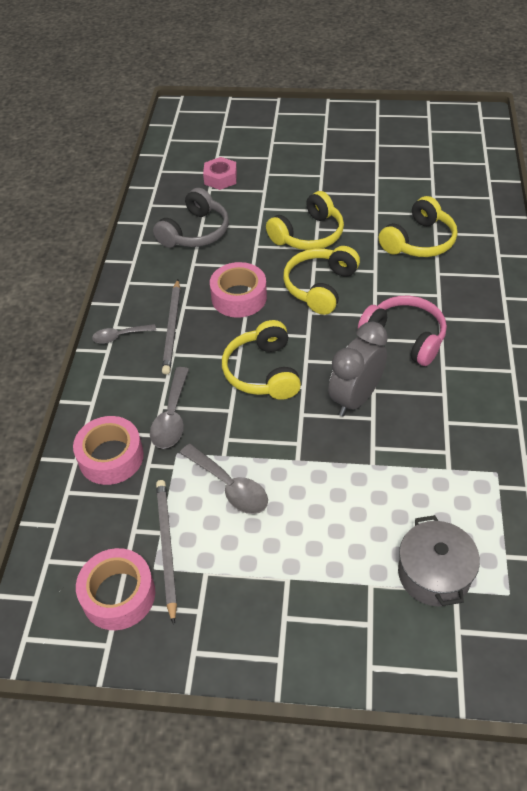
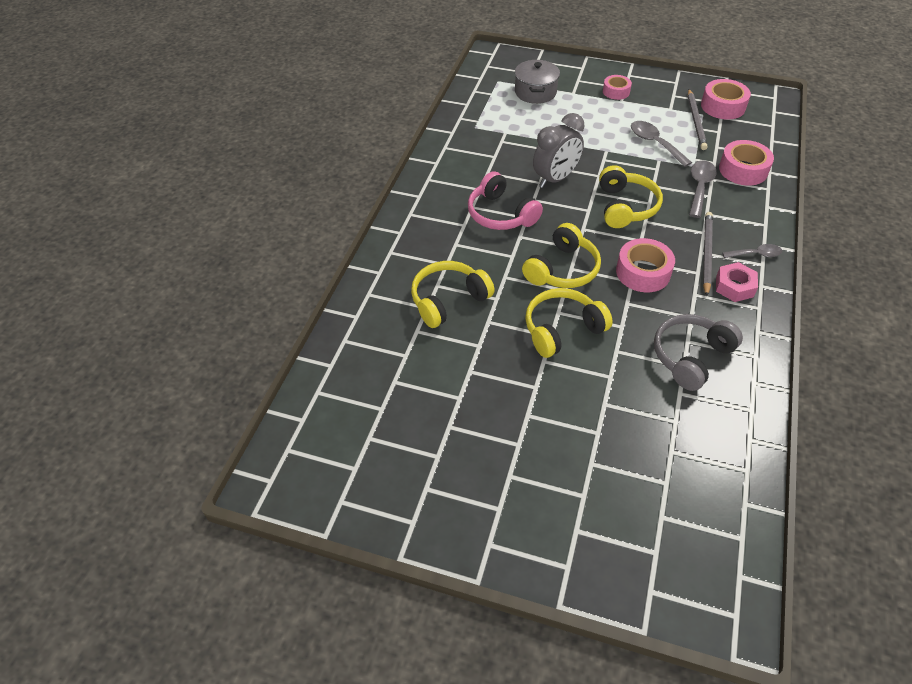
camera: 170 degrees left, 0 degrees up
pink nut [203,157,237,190] -> pink nut moved to [716,262,758,302]
none -> pink tape [603,75,632,100]

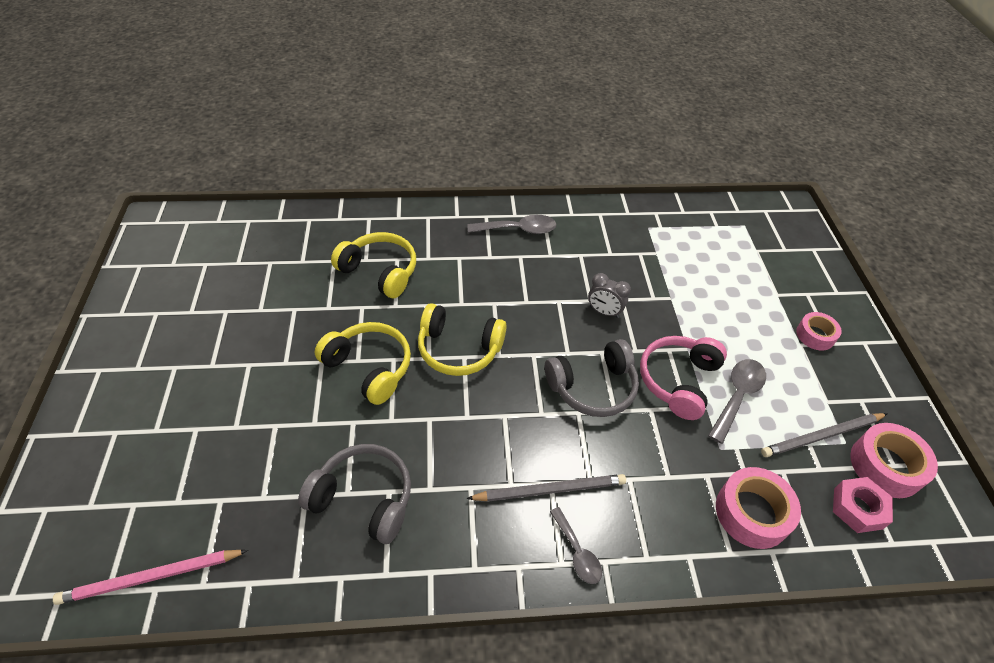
camera: 65 degrees right, 0 degrees up
pink headphones [468,171,543,230] -> pink headphones moved to [640,336,727,420]
grey pot [515,60,560,104] -> none
grey clock [533,113,585,188] -> grey clock [588,273,631,318], size x0.58
yellow headphones [599,165,663,228] -> grey headphones [545,339,639,417]
pink tape [616,238,675,292] -> none
grey spoon [689,161,717,218] -> grey spoon moved to [468,215,556,234]
pink nut [716,262,758,302] -> pink nut moved to [833,477,893,533]
none -> pink pencil [53,550,248,605]

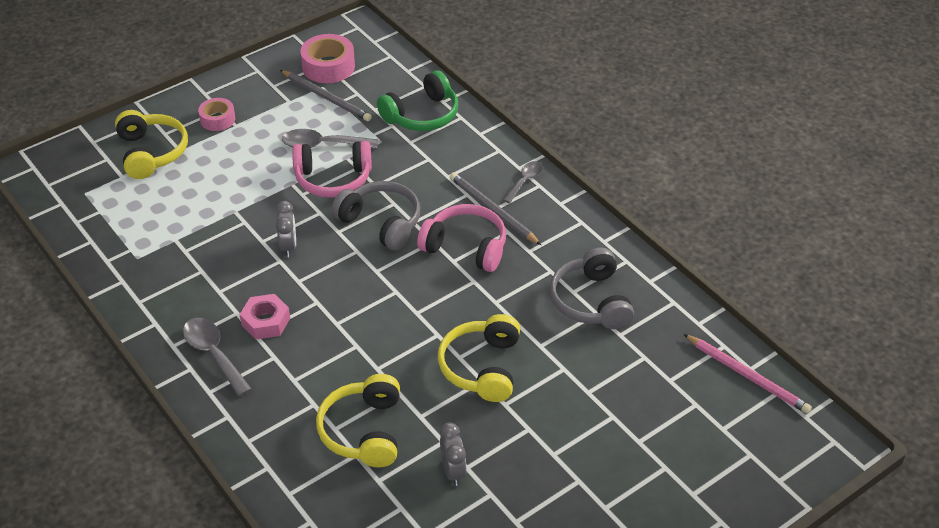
camera: 120 degrees left, 5 degrees down
yellow headphones [418,303,507,376] -> yellow headphones moved to [115,110,188,179]
pink tape [716,467,801,549] -> green headphones [377,70,458,131]
pink nut [833,477,893,533] -> pink nut moved to [239,294,290,339]
none -> pink headphones [417,204,506,272]
none -> grey clock [440,422,467,486]

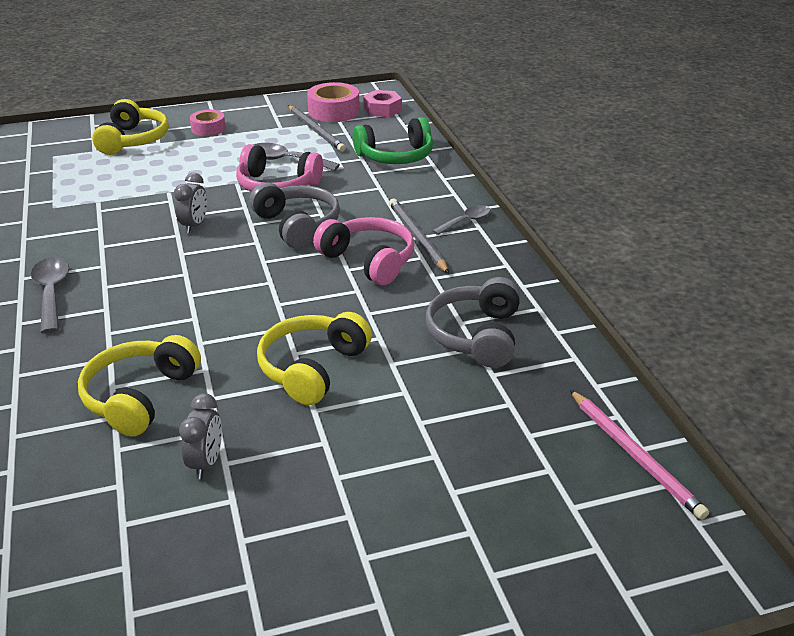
camera: 20 degrees right, 10 degrees down
pink nut [239,294,290,339] -> pink nut moved to [363,90,402,117]

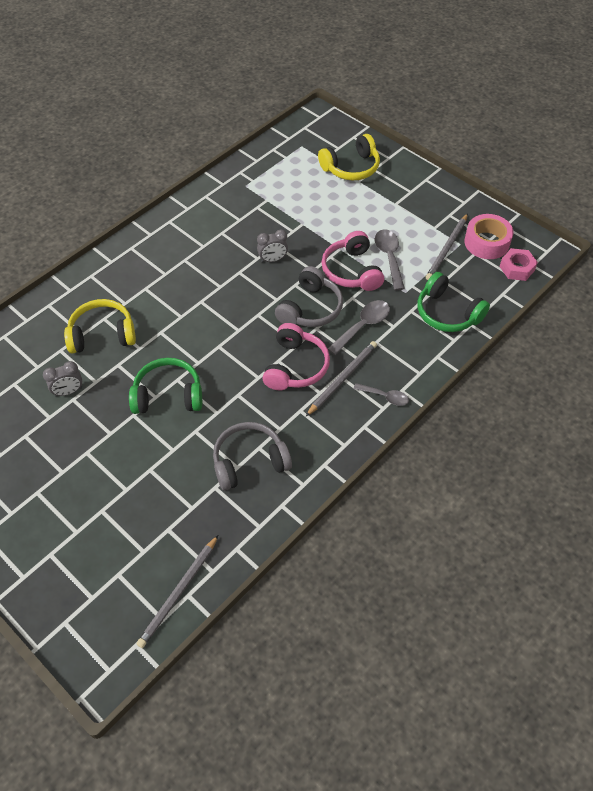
camera: 60 degrees right, 20 degrees up
grey spoon [31,257,69,333] -> grey spoon moved to [327,300,390,355]
pink tape [190,110,226,136] -> none
yellow headphones [257,312,372,405] -> green headphones [129,358,202,414]
pink pencil [570,390,709,520] -> grey pencil [137,535,218,648]

